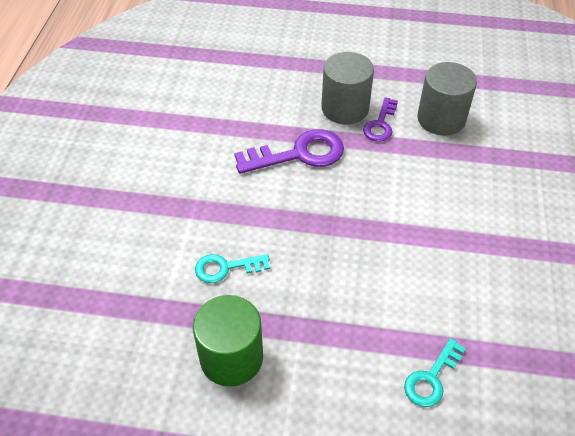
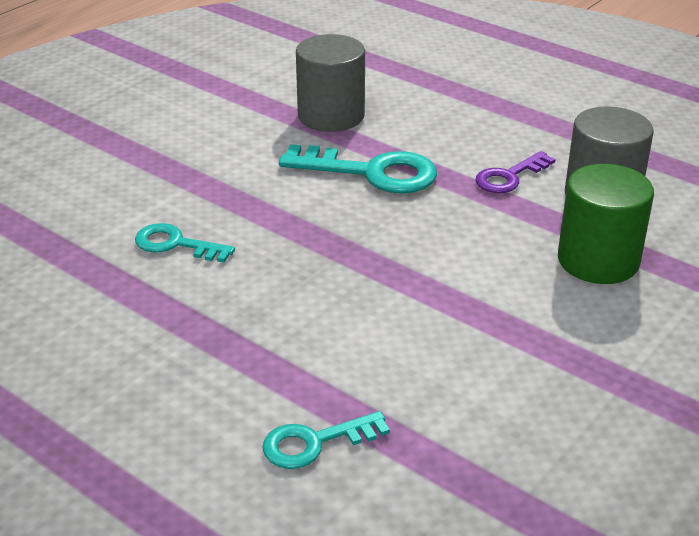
camera: 30 degrees right, 15 degrees down
green cylinder [193,295,263,387] -> green cylinder moved to [558,164,654,284]
purple key [234,129,344,174] -> turquoise key [279,144,437,194]
grey cylinder [322,52,374,124] -> grey cylinder moved to [296,34,365,132]

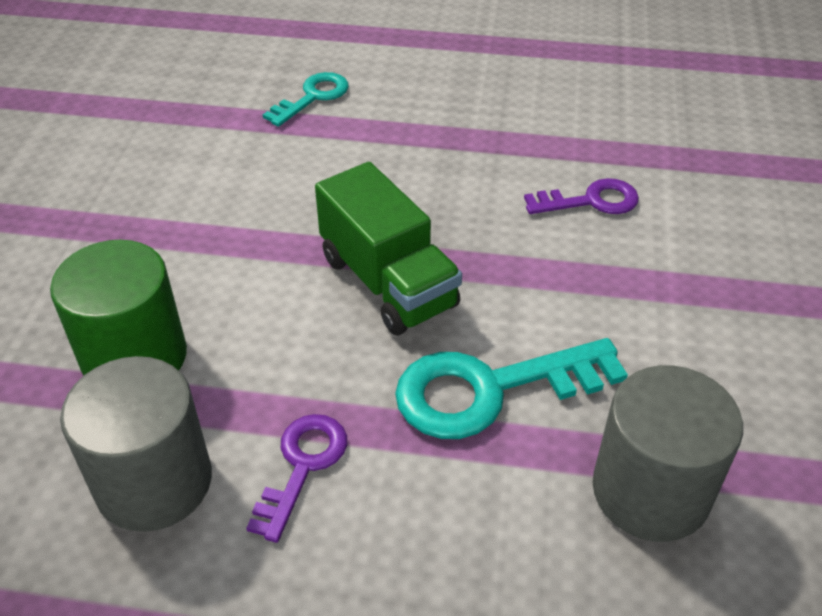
camera: 150 degrees right, 10 degrees up
turquoise key [135,223,235,263] -> purple key [524,178,639,214]
none -> green truck [315,162,462,336]

